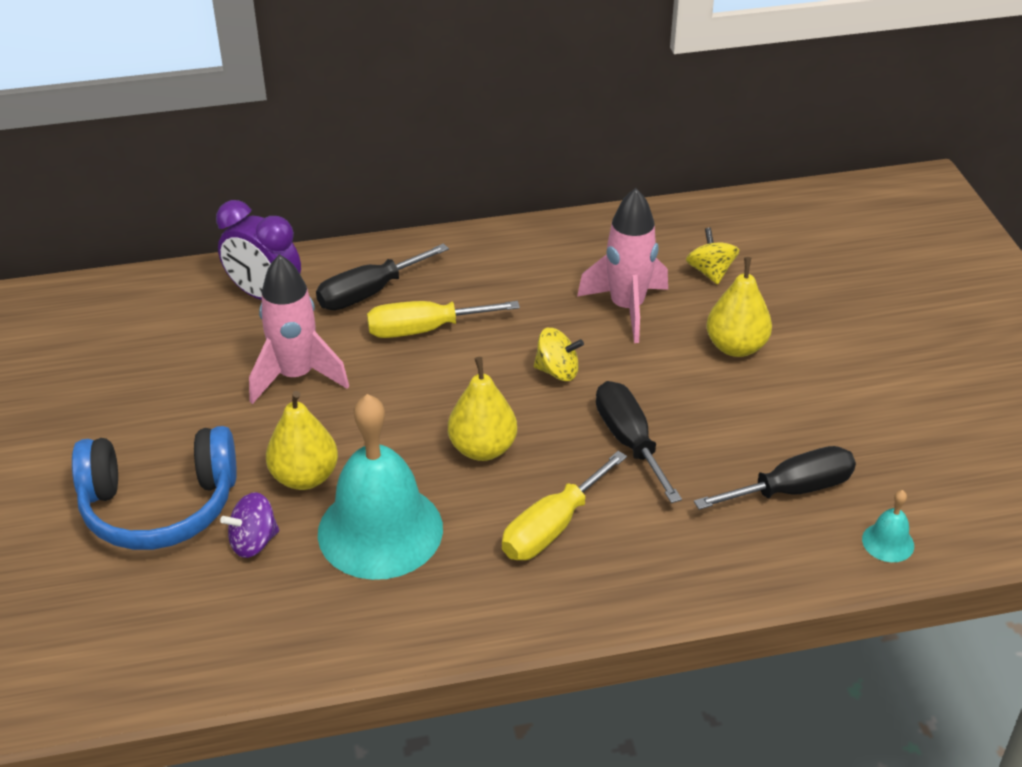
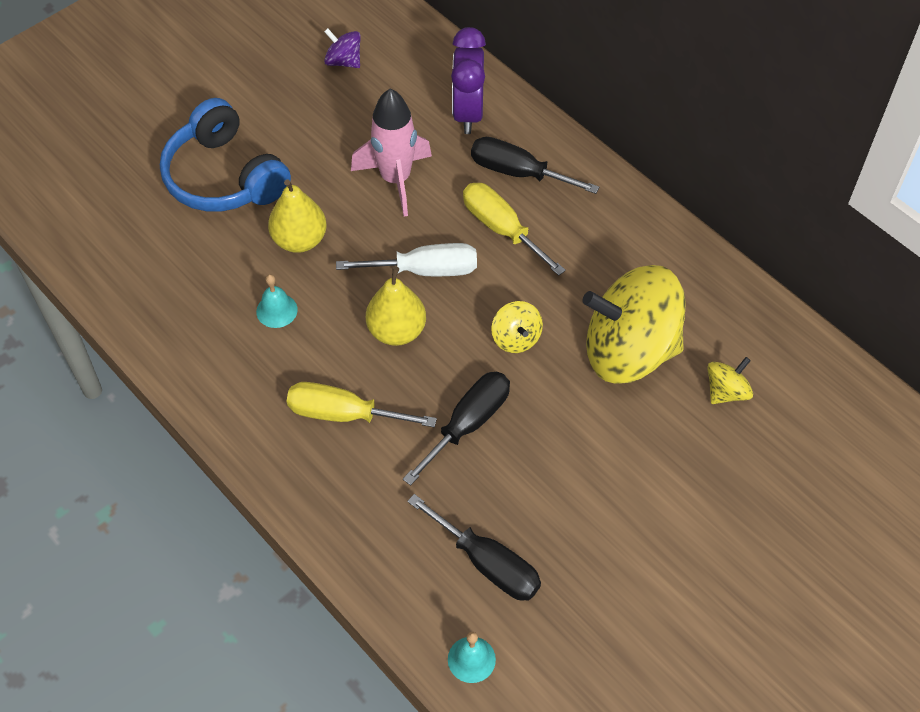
camera: 60 degrees right, 15 degrees up
purple spinning top [220,492,279,558] -> purple spinning top moved to [324,28,361,68]
turquoise bell [318,394,443,580] -> turquoise bell [256,274,298,328], size x0.41
pink rocket [577,188,668,343] -> yellow spinning top [582,265,686,384]
yellow pear [706,257,772,357] -> none
none -> white screwdriver [336,243,477,276]

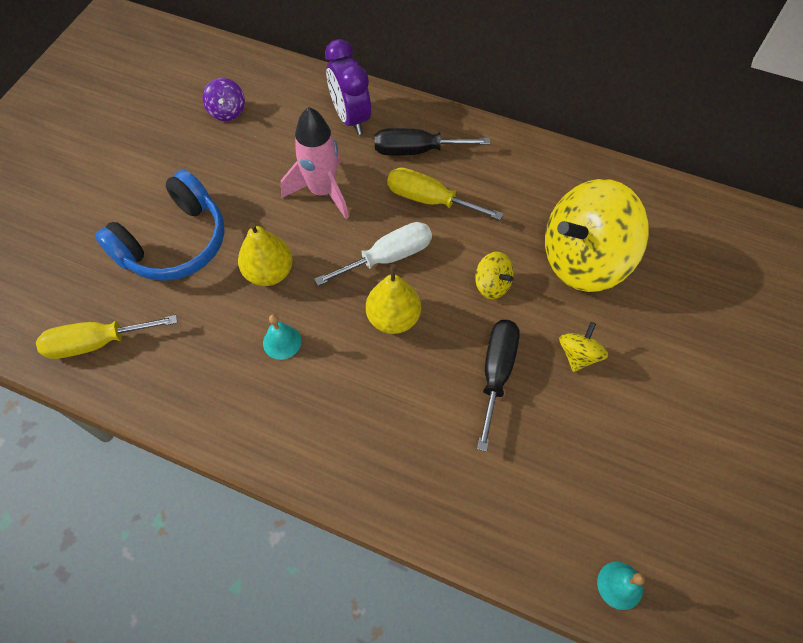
camera: 25 degrees left, 5 degrees up
blue headphones [160,98,291,212] -> blue headphones turned 75 degrees counterclockwise [95,170,225,281]
yellow screwdriver [287,382,437,427] -> yellow screwdriver moved to [36,315,177,359]
purple spinning top [324,28,361,68] -> purple spinning top turned 105 degrees counterclockwise [202,78,245,121]
black screwdriver [407,494,541,601] -> none
yellow spinning top [707,357,753,404] -> yellow spinning top moved to [559,322,608,372]

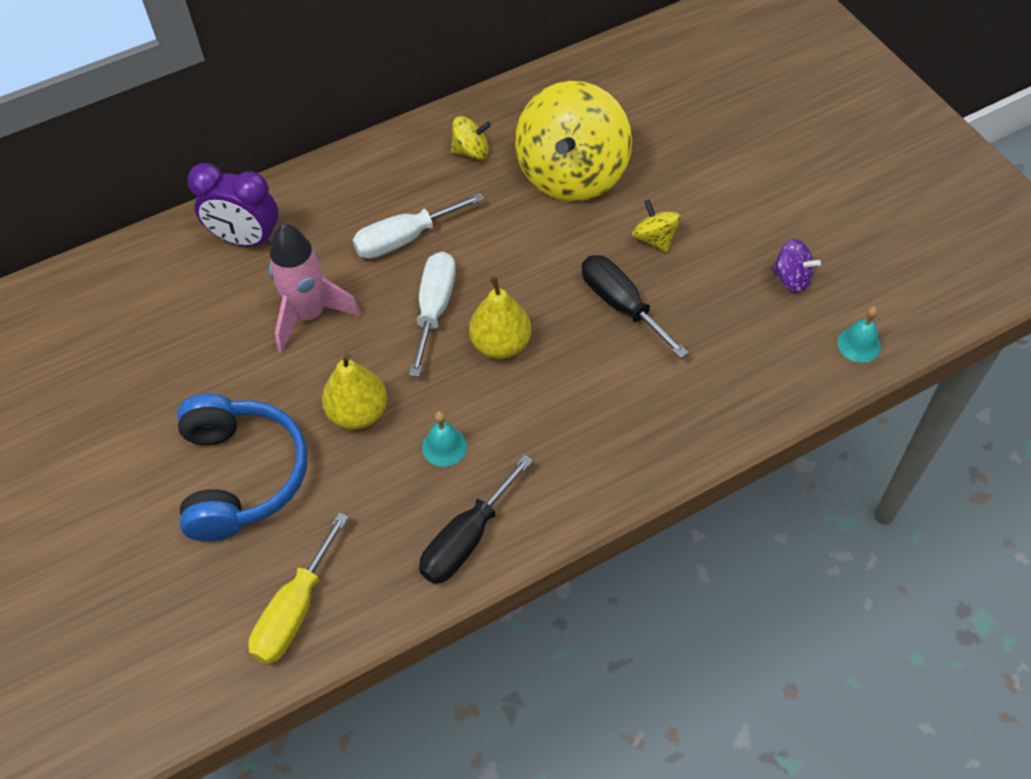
camera: 50 degrees left, 5 degrees down
purple spinning top [202,78,245,121] -> purple spinning top moved to [772,239,821,292]
black screwdriver [375,128,490,156] -> black screwdriver moved to [419,455,533,584]
yellow screwdriver [387,167,503,220] -> white screwdriver [353,193,484,259]
yellow spinning top [475,252,514,299] -> yellow spinning top moved to [451,116,491,160]

